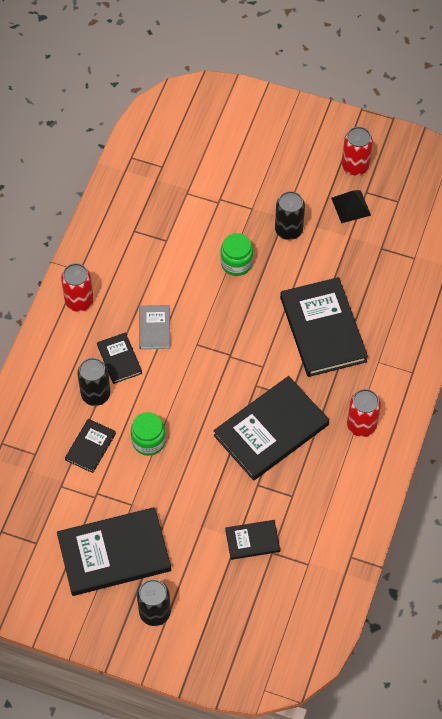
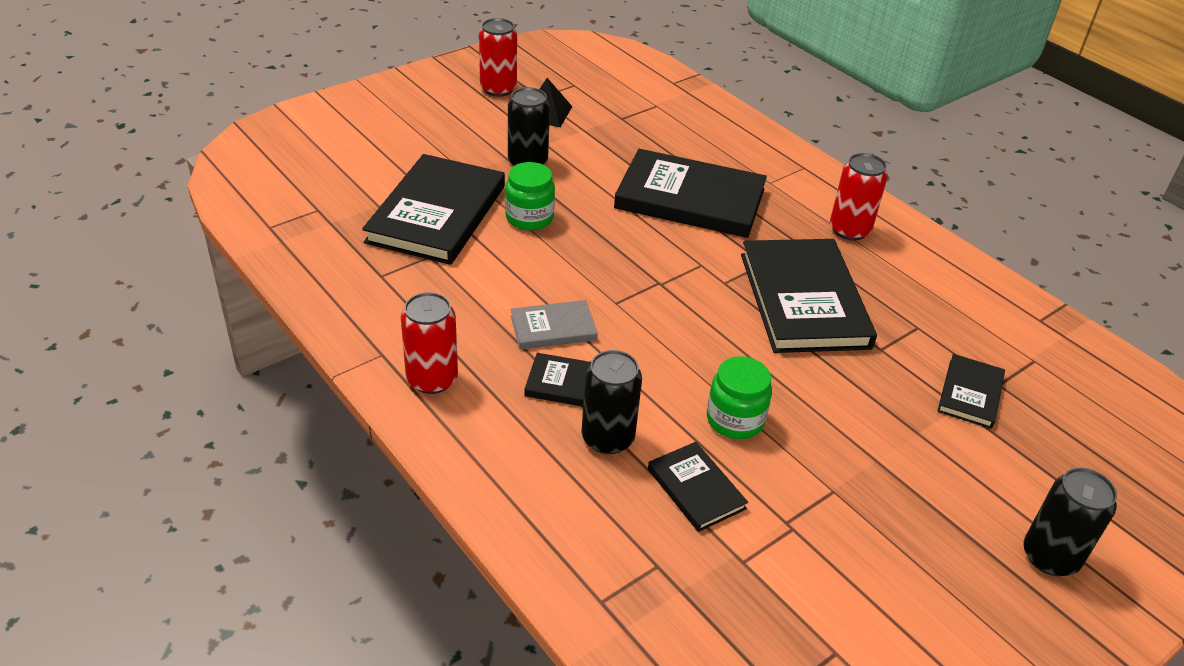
camera: 60 degrees left, 20 degrees down
black book [57,507,171,596] -> black book moved to [362,154,505,265]
grey book [139,305,170,349] -> grey book turned 45 degrees counterclockwise [511,300,598,350]

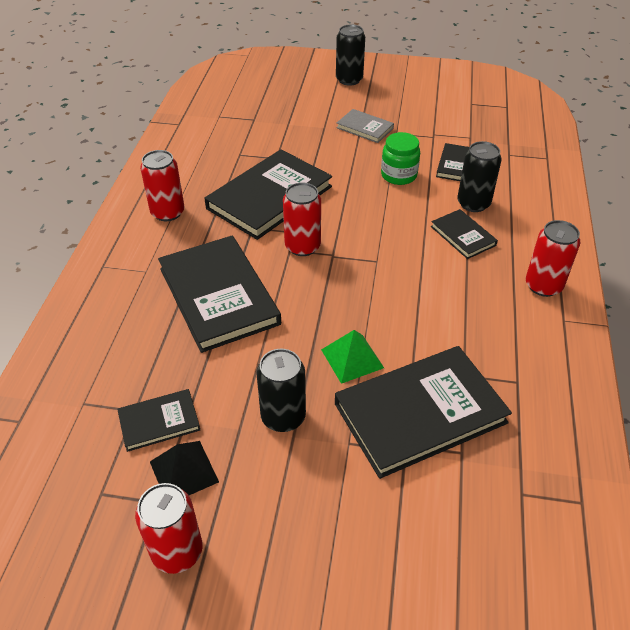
camera: 130 degrees left, 5 degrees up
green jar [505,162,555,231] -> green pyramid [321,330,384,384]
grey book [511,300,598,350] -> grey book moved to [336,109,394,143]
black book [937,354,1005,429] -> black book moved to [117,389,200,452]
none -> red can [283,182,321,256]

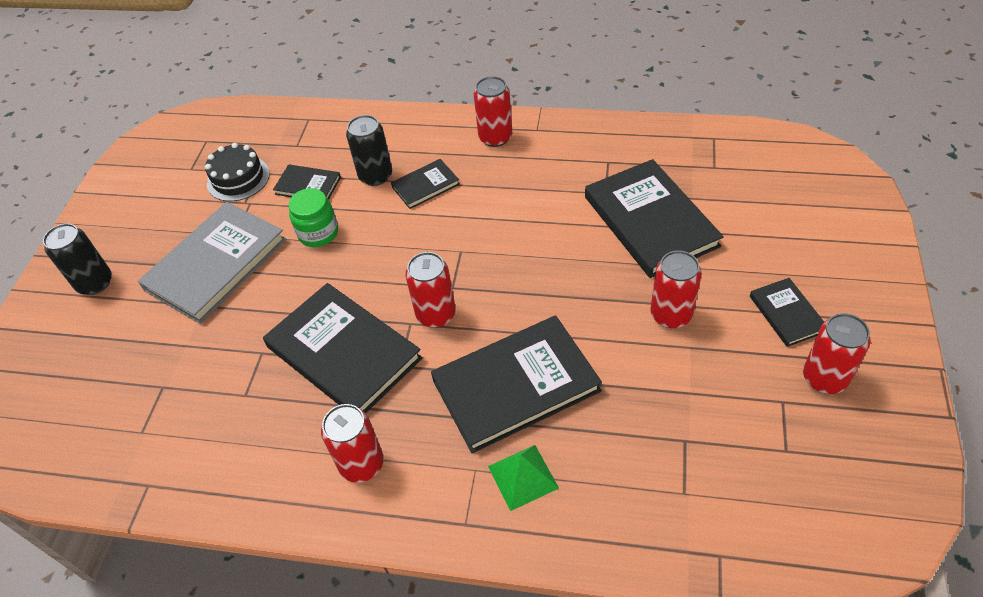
camera: 85 degrees left, 5 degrees up
black book [117,389,200,452] -> black book moved to [750,278,824,347]
black pyramid [150,441,219,495] -> none
black can [256,349,306,432] -> red can [651,251,702,328]
green pyramid [321,330,384,384] -> green pyramid moved to [488,445,559,511]
grey book [336,109,394,143] -> grey book [138,202,287,324], size x2.02
none -> black cake [205,143,270,201]

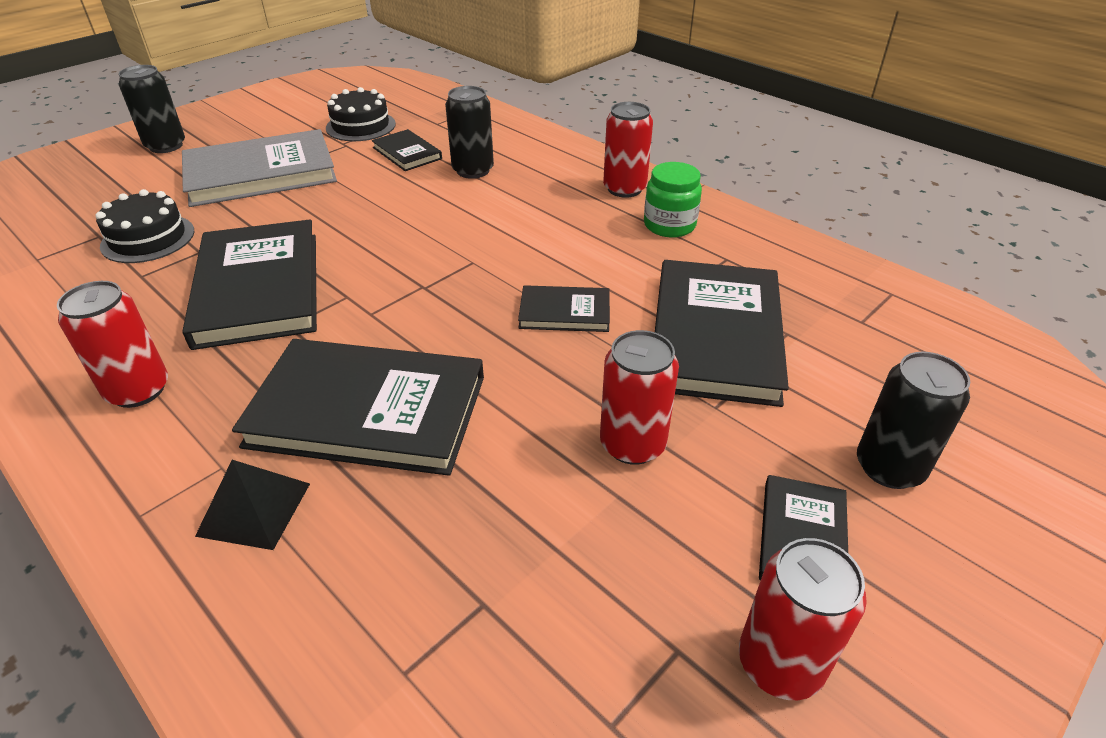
camera: 30 degrees right, 10 degrees down
green jar [288,188,338,247] -> green jar moved to [644,162,702,237]
black book [391,159,460,209] -> black book moved to [518,285,610,332]
red can [405,252,456,328] -> none
green pyramid [488,445,559,511] -> black pyramid [195,460,310,550]
none -> black cake [95,189,194,263]
none -> black can [857,352,970,489]

